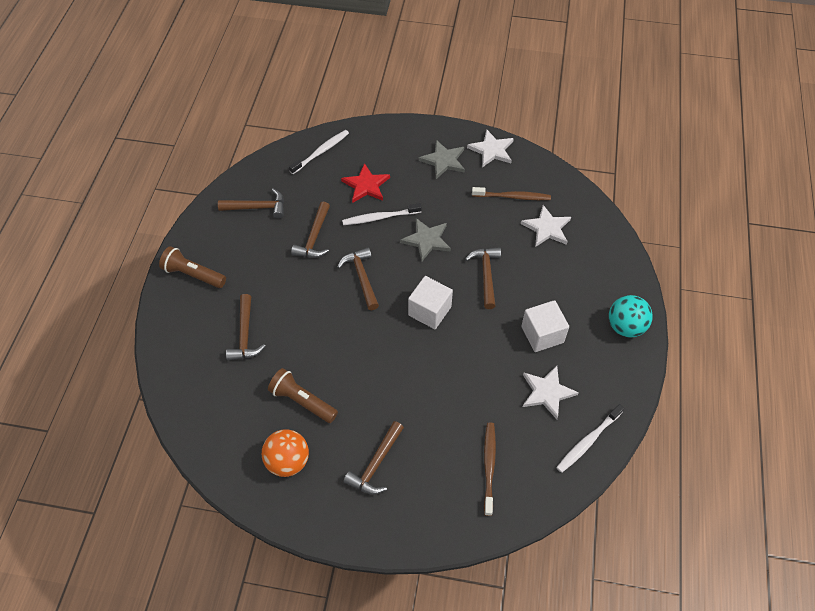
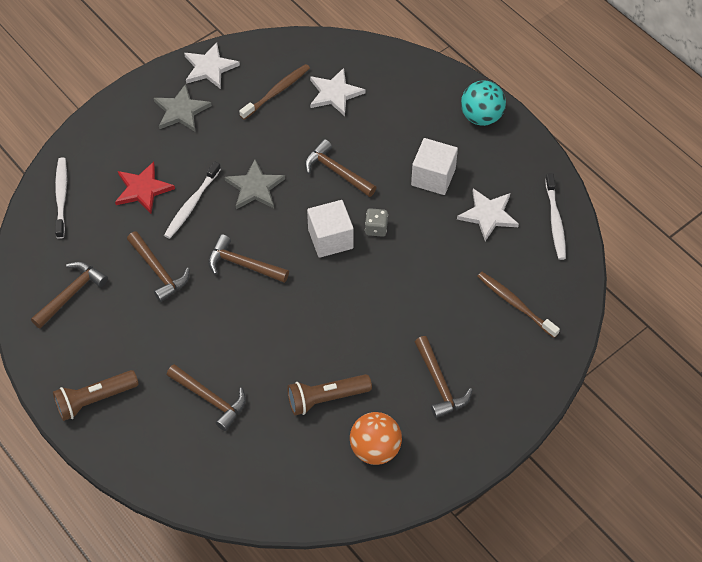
camera: 50 degrees left, 0 degrees up
none -> grey dice [365,208,388,237]

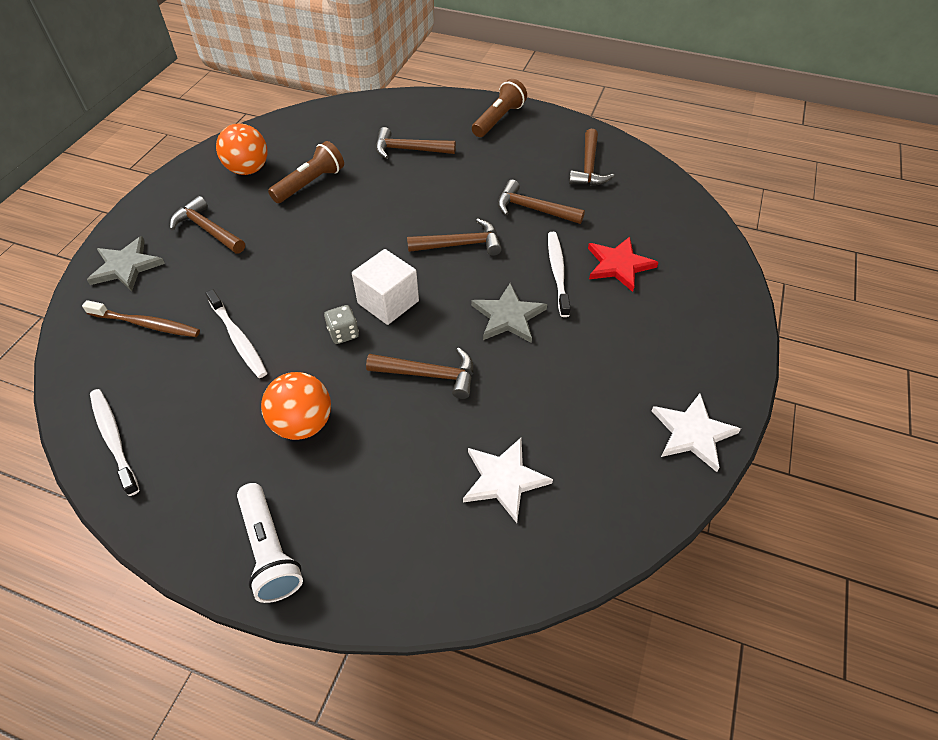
camera: 150 degrees right, 5 degrees down
white toothbrush [55,157,67,239] -> white toothbrush moved to [205,289,267,378]
grey star [154,84,212,131] -> grey star moved to [87,236,165,291]
brown toothbrush [239,64,310,120] -> none
white cube [411,138,458,195] -> orange ball [261,372,331,440]
white star [457,189,519,241] -> none
turquoise ball [461,80,506,126] -> white flashlight [237,483,303,603]

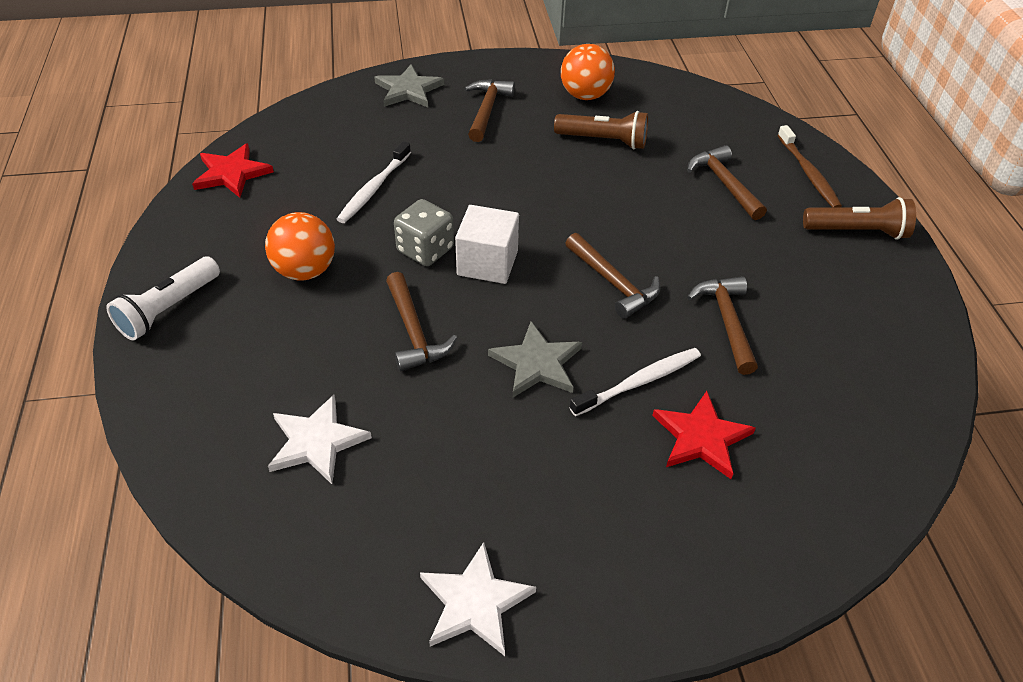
camera: 60 degrees right, 5 degrees down
brown toothbrush [82,300,200,337] -> brown toothbrush moved to [777,125,842,208]
white toothbrush [90,389,139,496] -> red star [192,143,274,198]
grey dice [324,305,359,344] -> grey dice [394,199,454,266], size x1.54
brown hammer [569,129,614,186] -> none

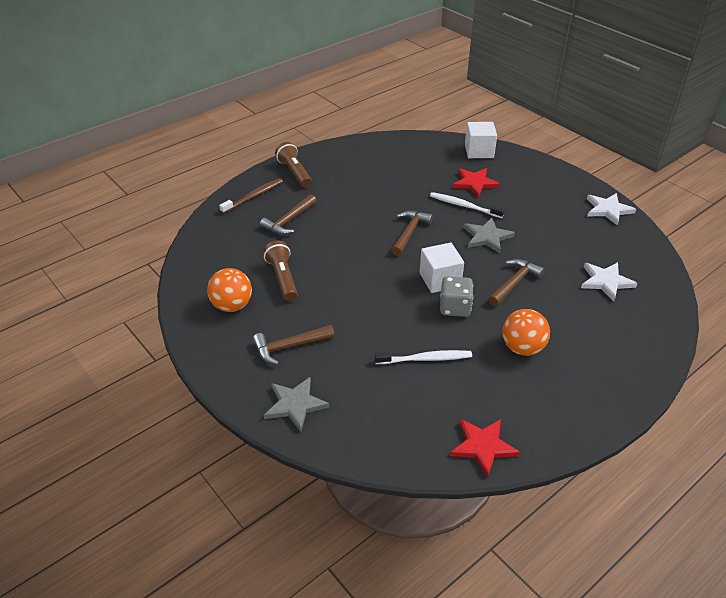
camera: 120 degrees left, 5 degrees down
white flashlight [106,256,220,341] -> none
brown hammer [687,276,758,375] -> none
none -> white cube [465,122,497,158]

